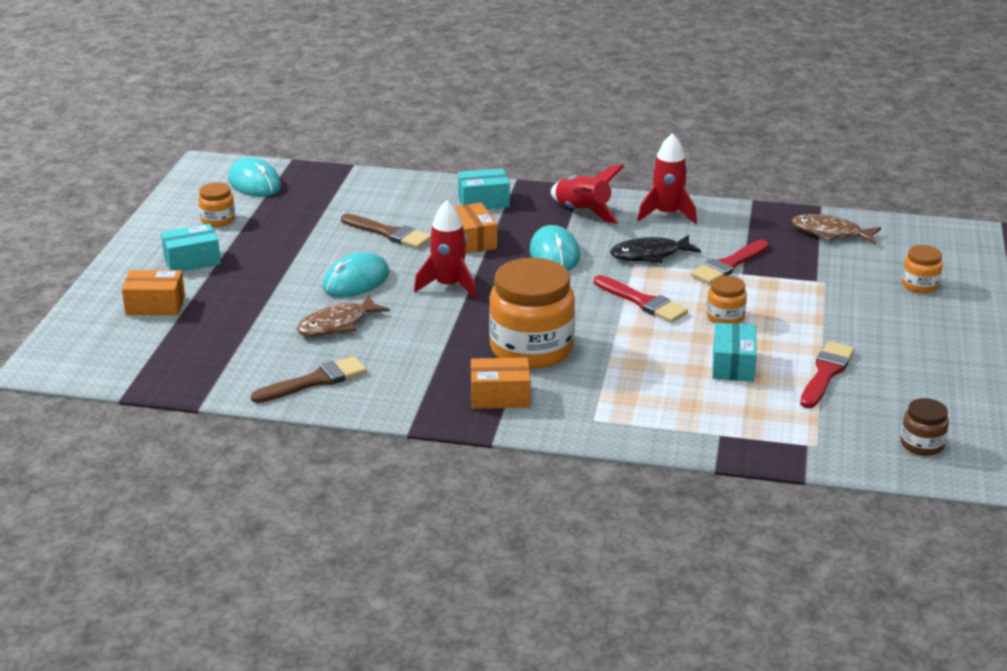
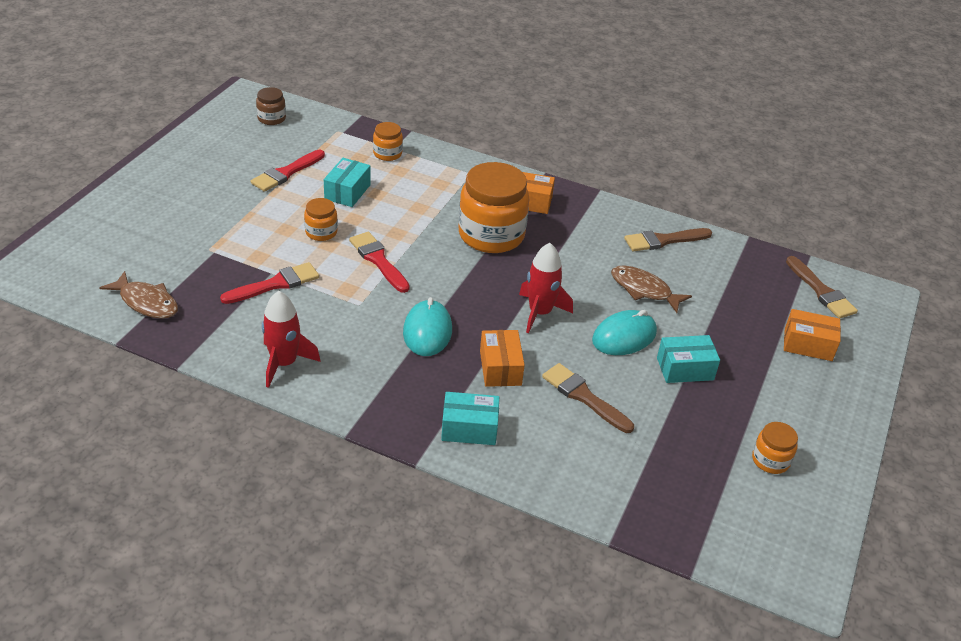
camera: 170 degrees left, 10 degrees up
turquoise box [161,224,221,271] -> turquoise box moved to [657,335,720,383]
turquoise mouse [228,157,281,197] -> none
brown fish [297,295,390,336] -> brown fish turned 120 degrees counterclockwise [611,265,692,313]
red rocket [551,164,624,224] -> none
black fish [610,235,701,263] -> none
orange jar [902,245,943,293] -> orange jar moved to [373,122,403,161]
none -> brown brush [786,256,858,319]

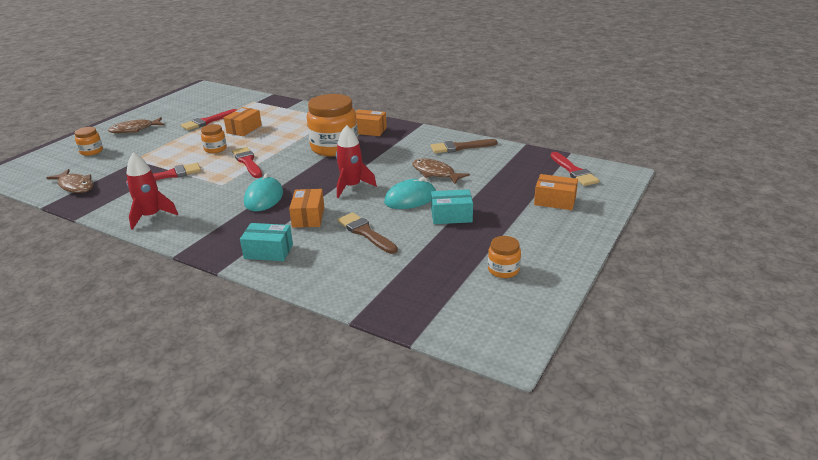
camera: 10 degrees right, 10 degrees down
brown jar [256,87,286,125] -> none
turquoise box [324,158,371,207] -> orange box [224,107,262,136]
orange jar [373,122,403,161] -> orange jar moved to [74,127,103,156]
brown brush [786,256,858,319] -> red brush [550,152,599,186]
none -> brown fish [108,117,164,133]

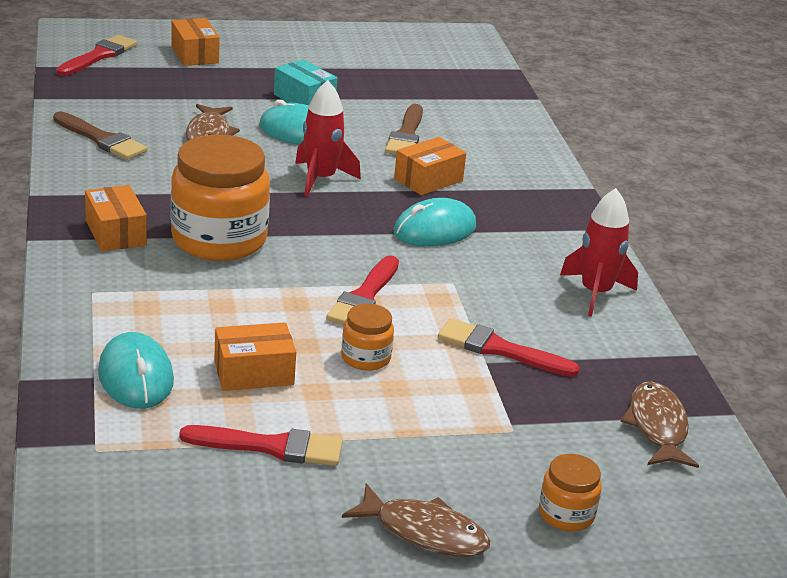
camera: 135 degrees left, 0 degrees up
turquoise box [240,223,293,261] -> none
orange jar [488,236,521,278] -> none
none -> turquoise mouse [98,332,174,409]

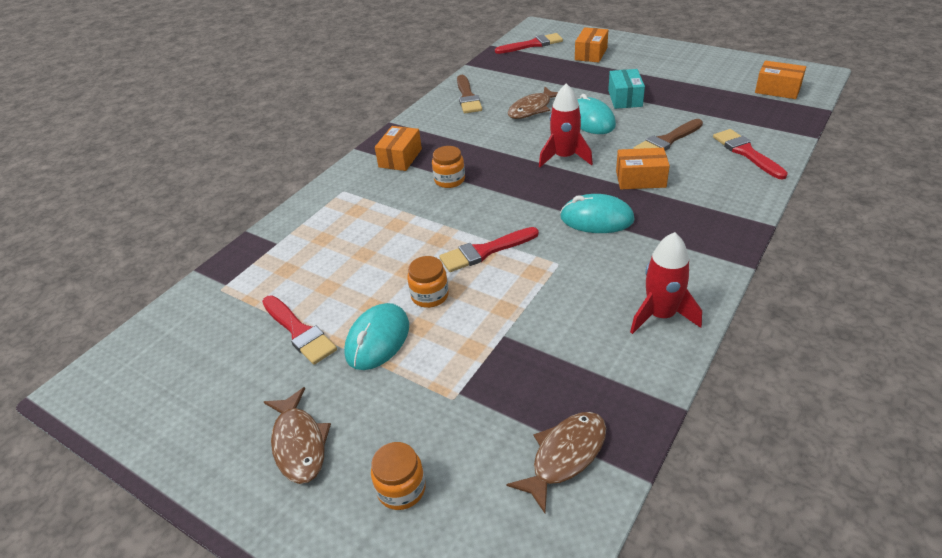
camera: 50 degrees right, 10 degrees up
turquoise mouse [98,332,174,409] -> turquoise mouse moved to [344,303,409,370]
orange jar [171,134,270,261] -> orange jar [432,146,465,188], size x0.47
orange box [214,322,296,391] -> orange box moved to [755,61,806,99]
red brush [438,318,580,377] -> red brush moved to [713,129,788,179]

